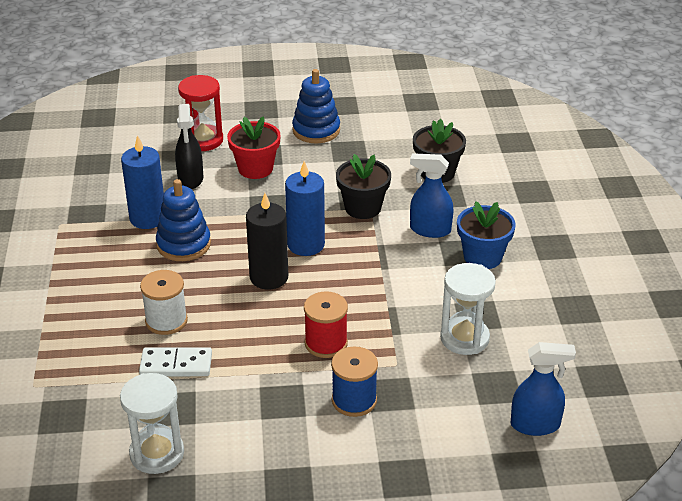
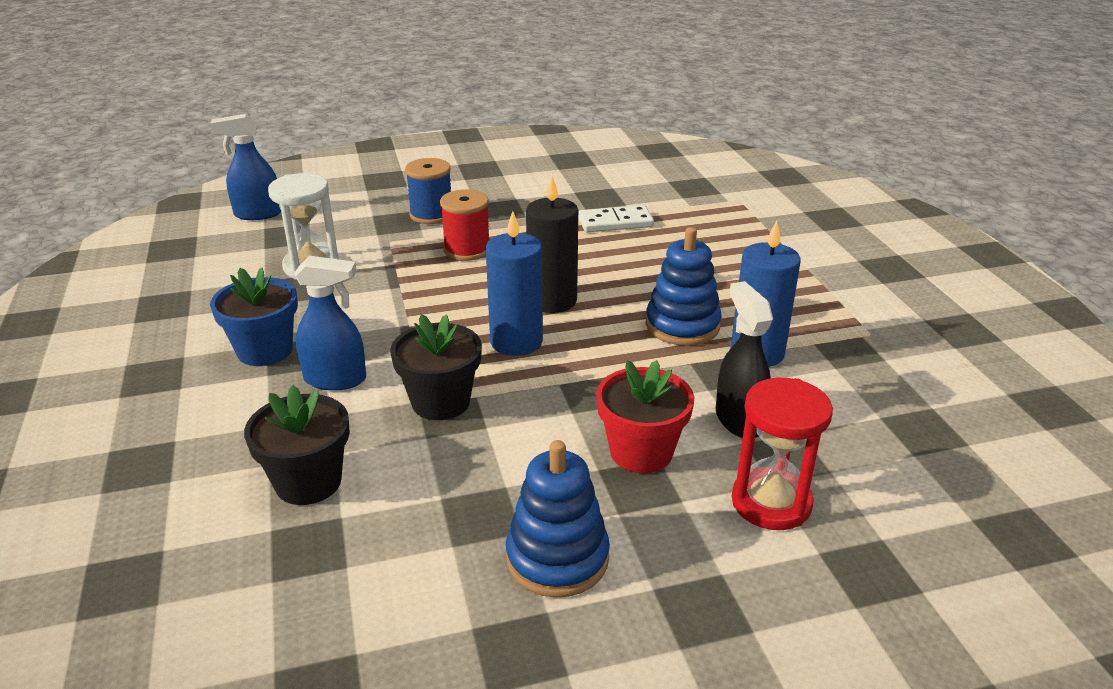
camera: 170 degrees right, 5 degrees down
white hourglass [120,373,184,474] -> none
white spool [140,270,188,335] -> none

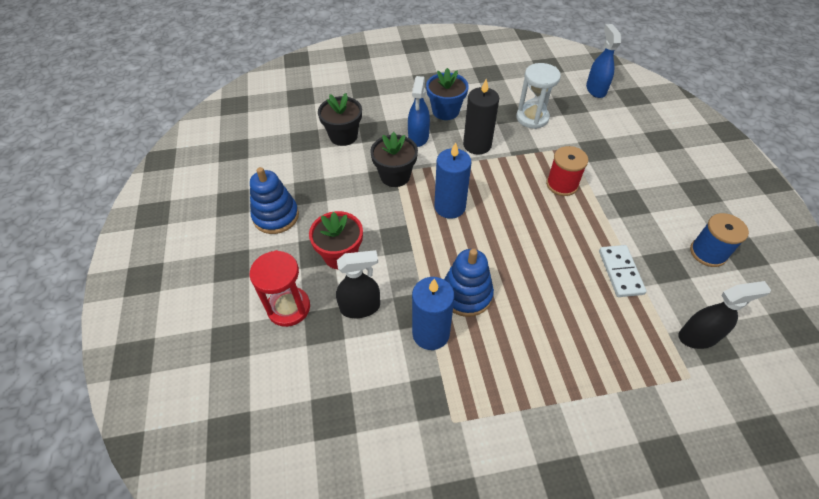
camera: 95 degrees right, 20 degrees up
blue spool [405,158,451,224] -> blue spool moved to [690,213,749,267]
black candle [526,176,578,313] -> black candle moved to [463,79,499,154]
none -> black spray bottle [679,281,771,349]

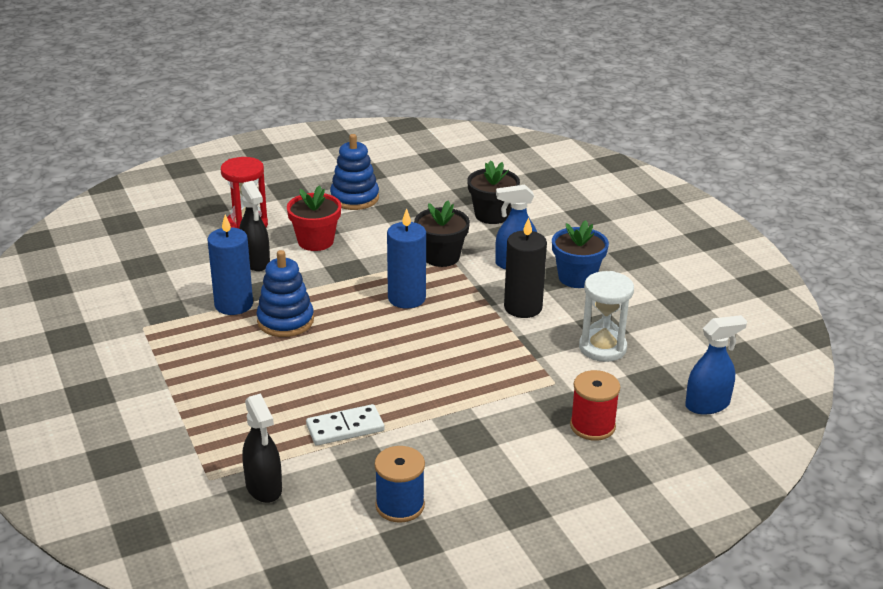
camera: 75 degrees right, 20 degrees down
red spool [546,146,588,196] -> red spool moved to [570,370,620,441]

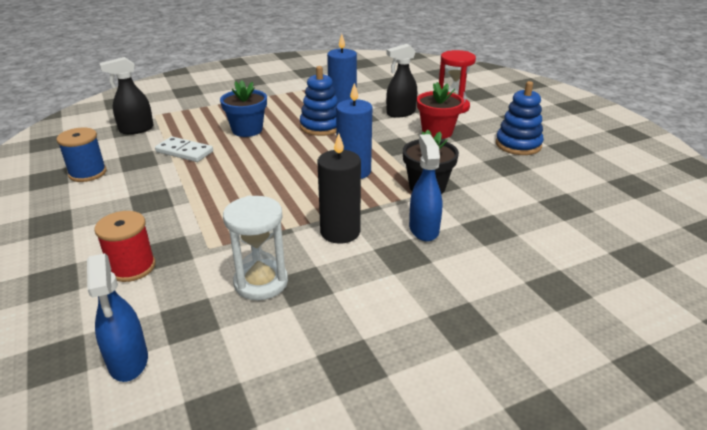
camera: 90 degrees right, 0 degrees up
white domino [306,404,384,446] -> white domino turned 45 degrees counterclockwise [155,137,213,162]
black flower pot [467,160,520,224] -> none
blue flower pot [552,220,609,288] -> blue flower pot moved to [220,80,267,137]

